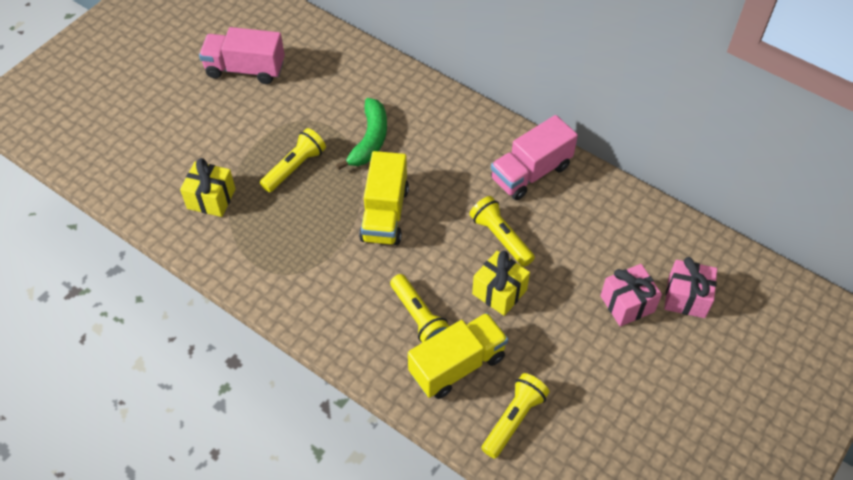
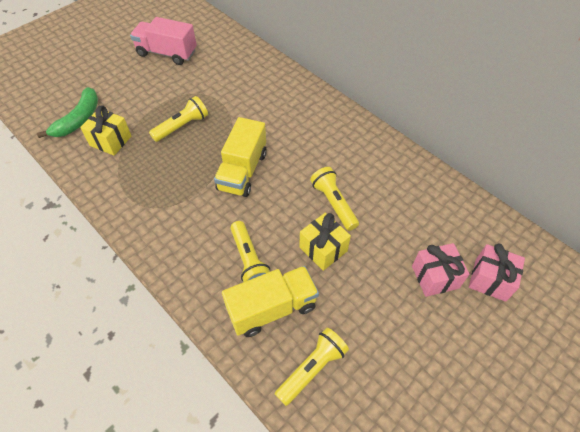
camera: 10 degrees right, 0 degrees up
green banana [336,98,387,170] -> green banana moved to [37,87,98,138]
pink truck [491,115,578,200] -> none

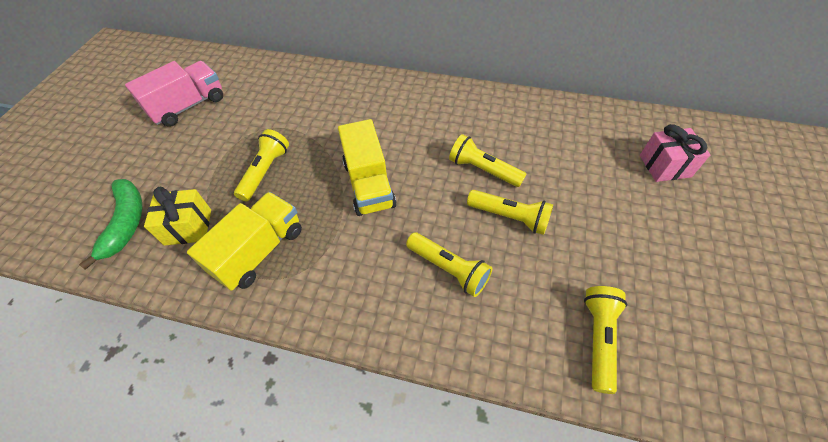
camera: 30 degrees left, 0 degrees up
pink truck [130,17,197,65] -> pink truck turned 150 degrees clockwise [125,61,223,127]
yellow truck [222,266,319,337] -> yellow truck moved to [187,192,302,291]
yellow gift [299,213,351,271] -> yellow flashlight [467,190,553,235]
pink gift [412,243,470,297] -> none

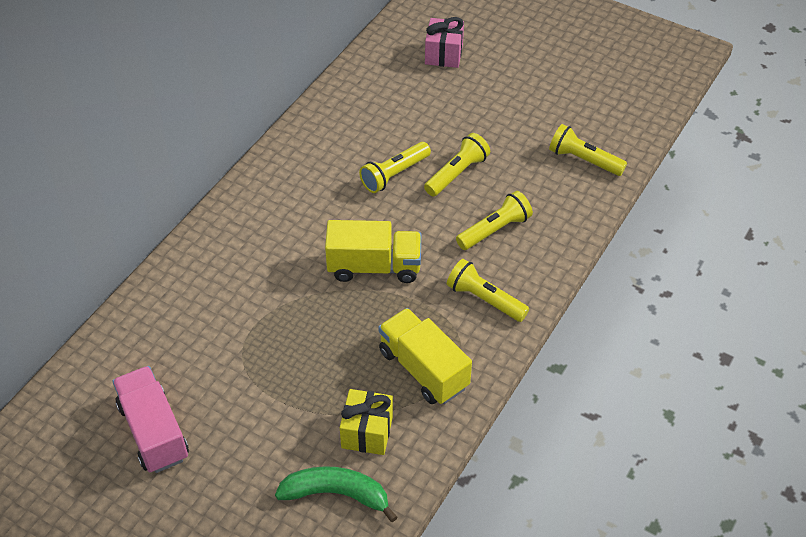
camera: 75 degrees left, 5 degrees down
yellow flashlight [234,129,289,201] -> yellow flashlight moved to [447,259,529,322]

